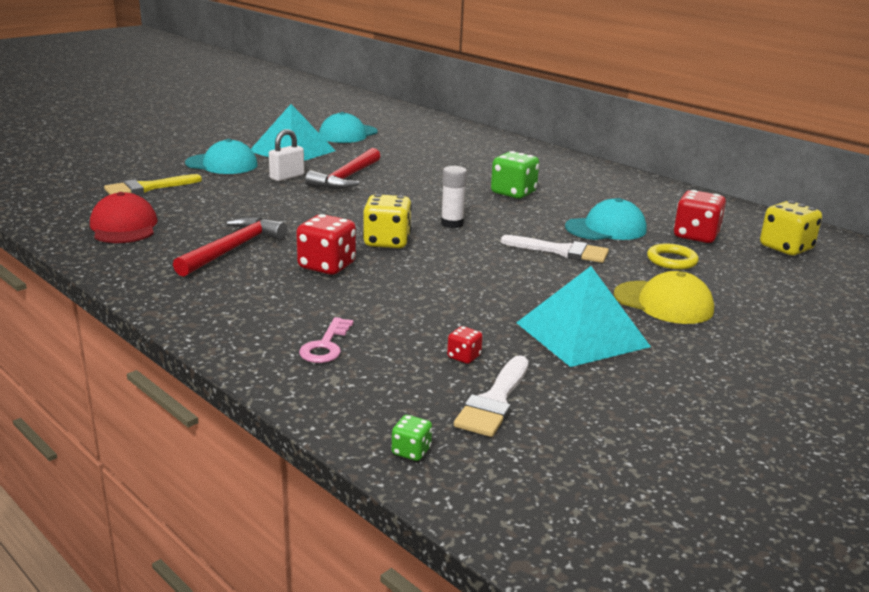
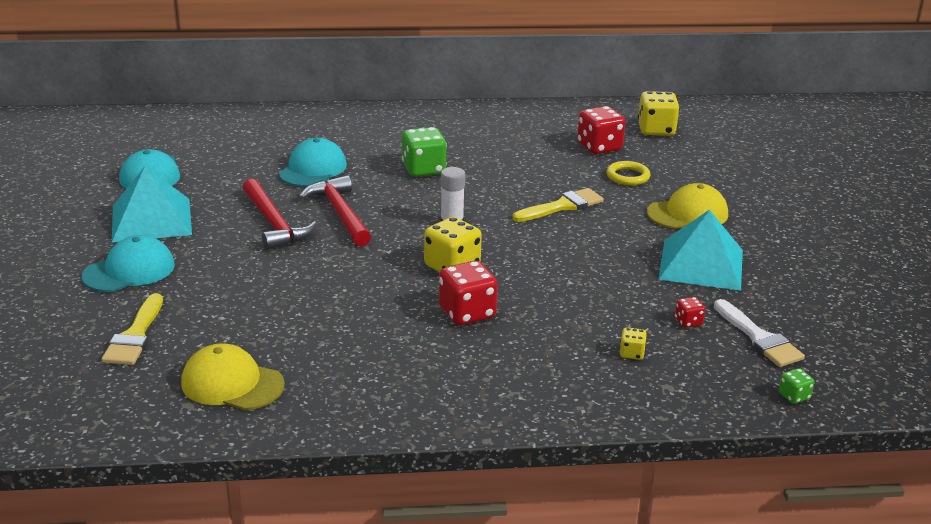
camera: 50 degrees left, 5 degrees up
red cap [90,192,158,243] -> yellow cap [181,343,285,410]
red hammer [173,217,287,277] -> red hammer moved to [299,175,371,246]
white padlock [269,129,304,181] -> none
pink key [299,317,354,363] -> none
white brush [501,235,609,263] -> yellow brush [512,188,604,222]
turquoise cap [565,198,647,240] -> turquoise cap moved to [279,138,347,187]
none -> yellow dice [620,327,647,360]

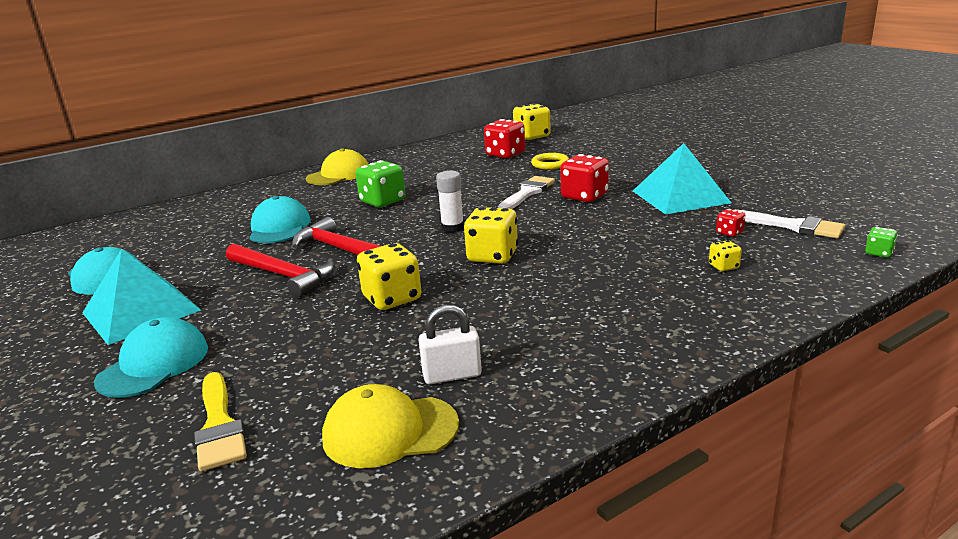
camera: 25 degrees left, 5 degrees down
red dice [439,261,498,325] -> red dice moved to [560,154,609,202]
yellow brush [512,188,604,222] -> white brush [498,176,555,209]
yellow cap [647,183,728,229] -> yellow cap moved to [306,148,368,185]
none -> yellow dice [357,243,422,310]
none -> white padlock [418,305,482,384]

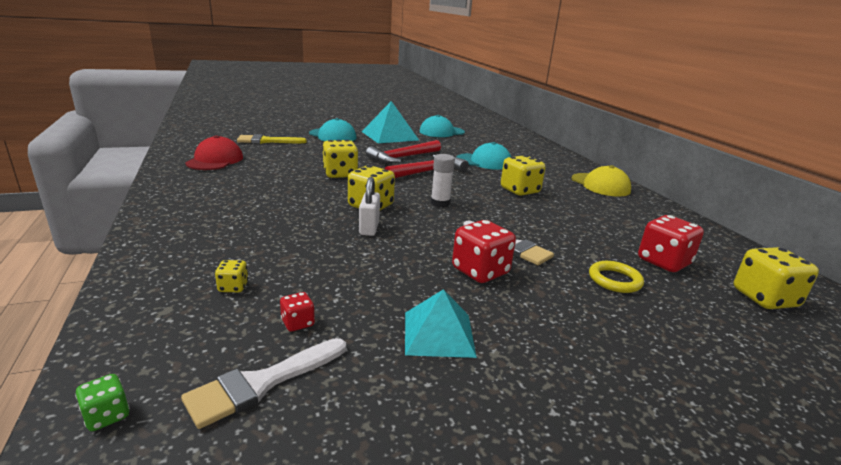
camera: 100 degrees right, 0 degrees up
yellow cap [322,384,459,468] -> red cap [185,135,243,170]
green dice [355,160,405,207] -> yellow dice [501,155,546,196]
white padlock [418,305,482,384] -> white padlock moved to [359,177,380,236]
turquoise pyramid [633,143,731,215] -> turquoise pyramid [405,289,477,358], size x0.65

